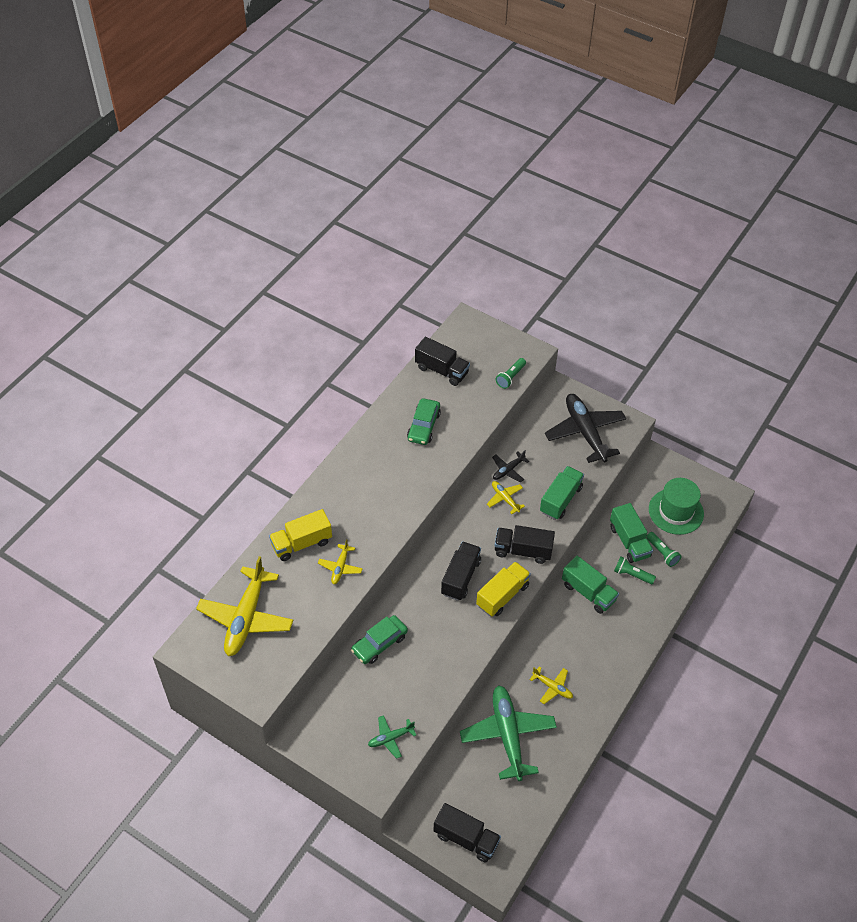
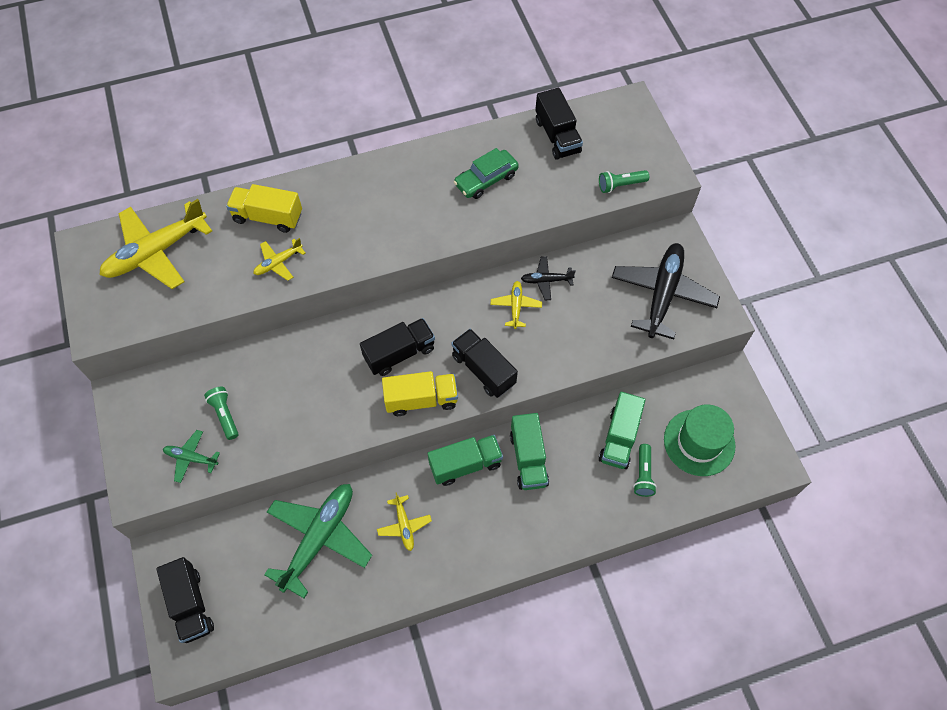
camera: 40 degrees right, 10 degrees up
green car [351,615,408,664] -> none
green truck [540,466,584,520] -> green truck moved to [428,435,503,486]
green flashlight [614,557,656,584] -> green flashlight moved to [204,387,238,440]

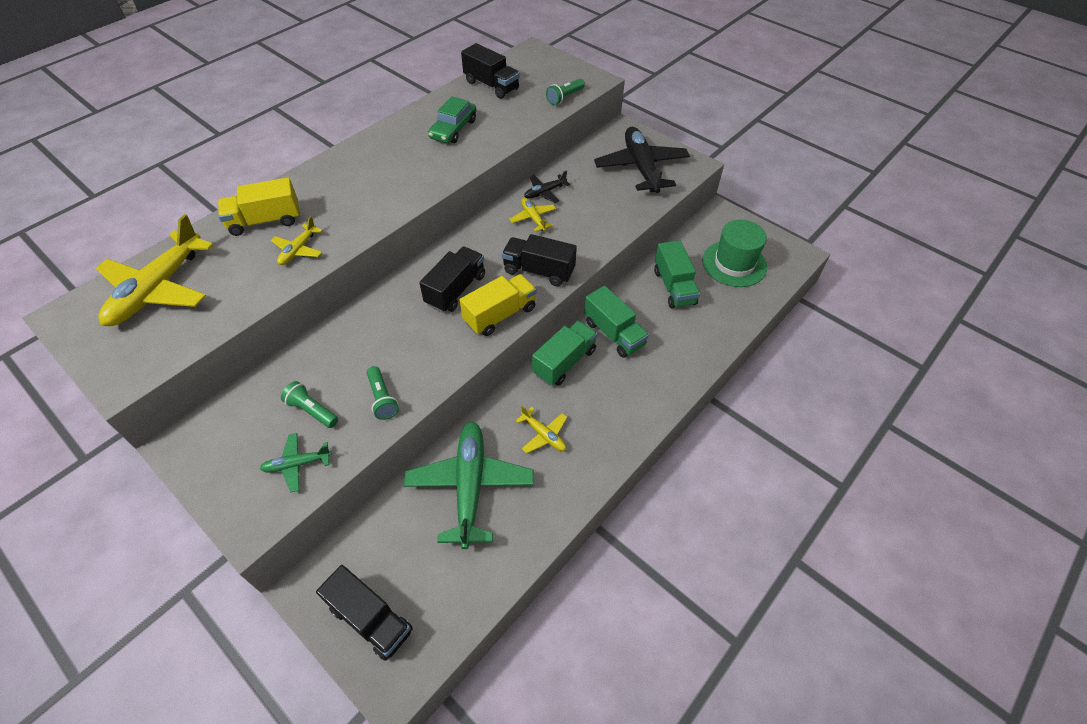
camera: 30 degrees left, 10 degrees down
green flashlight [633,444,657,497] -> green flashlight moved to [367,366,399,420]

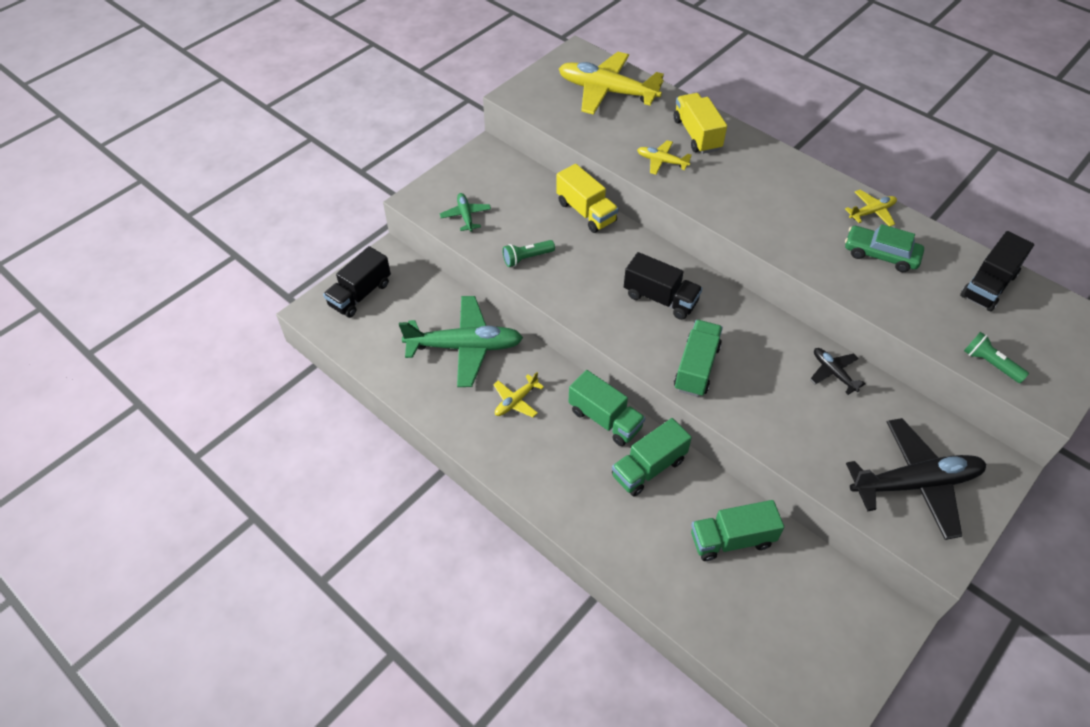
camera: 90 degrees right, 0 degrees up
green flashlight [281,381,338,428] -> none
yellow truck [460,274,537,336] -> yellow truck moved to [556,164,619,233]
black truck [502,234,577,287] -> green truck [674,320,723,397]
yellow plane [509,198,556,232] -> yellow plane moved to [845,190,897,226]
green hat [702,220,767,287] -> none

